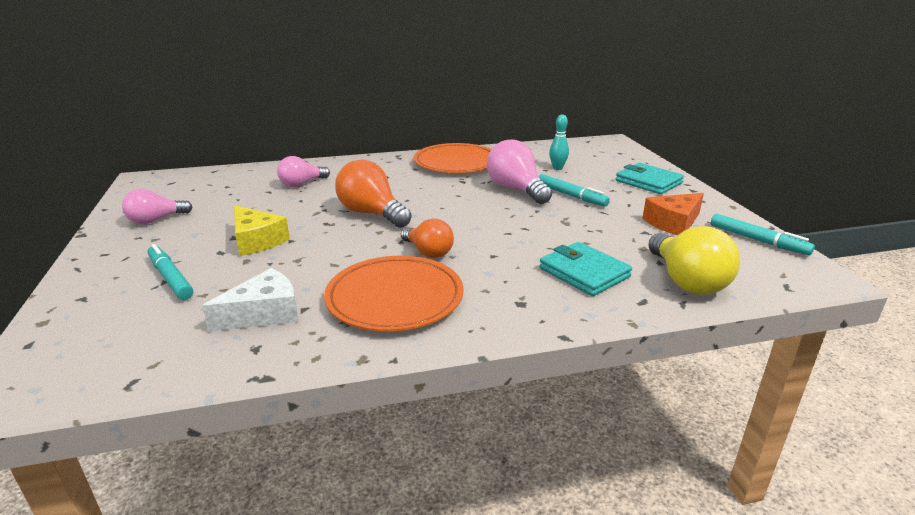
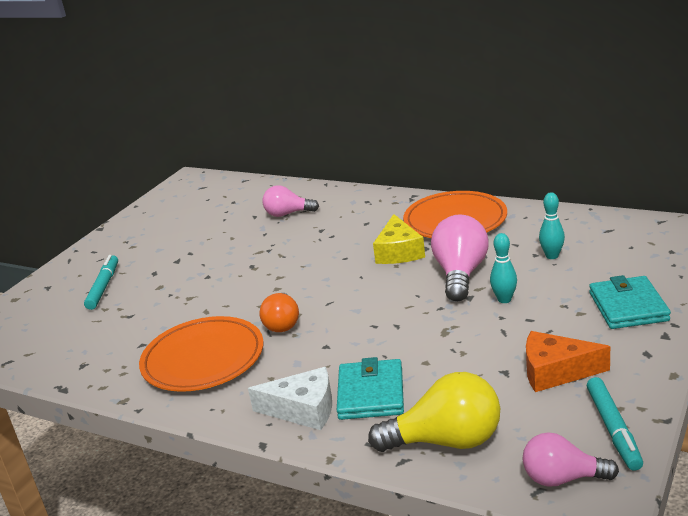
camera: 45 degrees right, 0 degrees up
pink light bulb [122,189,193,224] -> pink light bulb moved to [523,432,619,487]
white cheese [202,268,298,332] -> white cheese moved to [248,367,332,430]
yellow cheese [234,205,290,256] -> yellow cheese moved to [373,214,425,264]
orange light bulb [335,160,412,228] -> none
turquoise marker [539,174,610,207] -> turquoise bowling pin [490,233,517,303]
yellow light bulb [648,226,740,294] -> yellow light bulb turned 120 degrees counterclockwise [368,372,500,452]

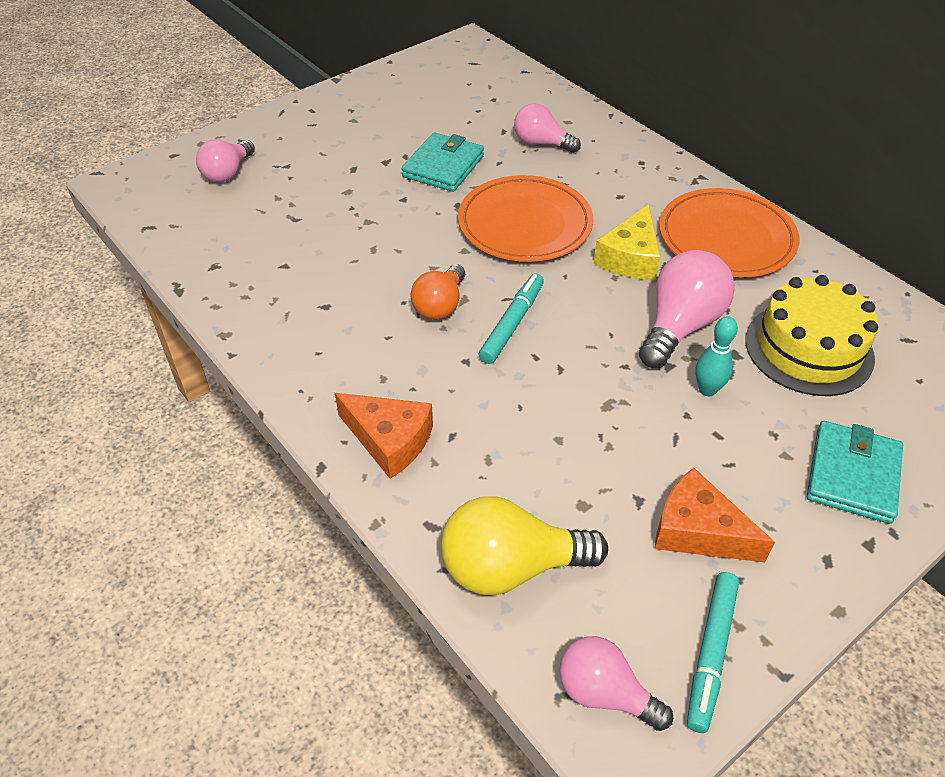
camera: 20 degrees right, 20 degrees up
turquoise marker [84,255,118,310] -> turquoise marker moved to [479,274,544,364]
orange plate [139,316,264,392] -> orange plate moved to [458,175,593,262]
white cheese [248,367,332,430] -> orange cheese [335,393,433,479]
turquoise wallet [337,357,404,420] -> turquoise wallet moved to [402,132,484,192]
yellow light bulb [368,372,500,452] -> yellow light bulb turned 150 degrees clockwise [441,496,608,596]
turquoise bowling pin [539,192,565,259] -> yellow cake [745,275,878,396]
none -> pink light bulb [196,139,255,182]

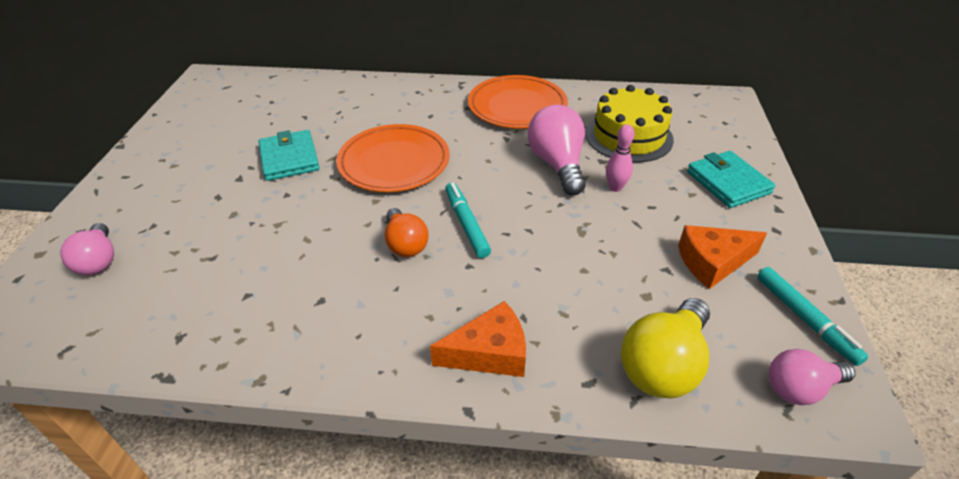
camera: 45 degrees left, 5 degrees down
pink light bulb [514,103,581,153] -> none
yellow cheese [593,204,660,280] -> none
turquoise bowling pin [695,316,738,396] -> pink bowling pin [606,125,634,192]

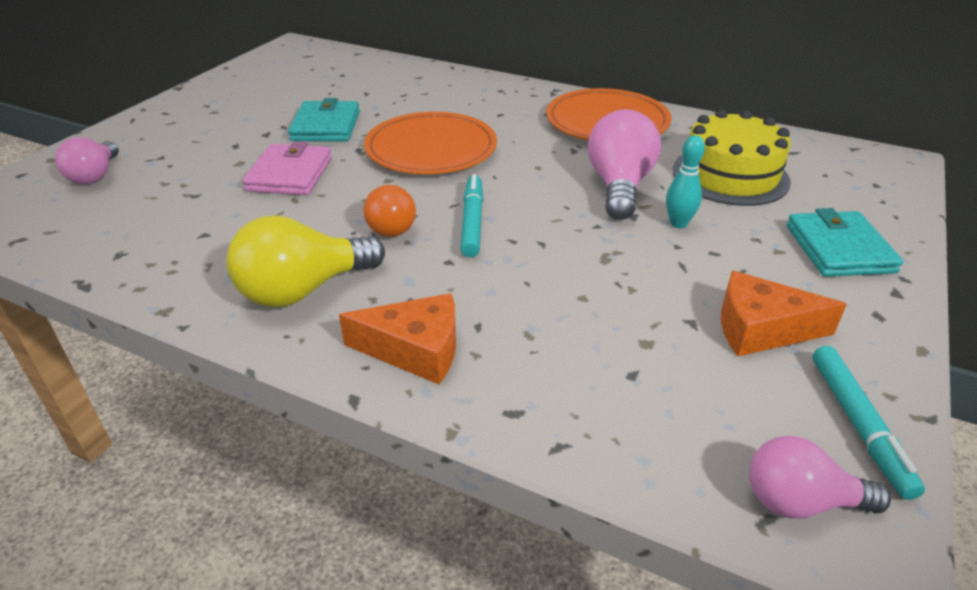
camera: 20 degrees right, 5 degrees down
pink bowling pin [606,125,634,192] -> turquoise bowling pin [666,135,705,228]
yellow light bulb [621,298,710,398] -> yellow light bulb moved to [226,215,385,307]
none -> pink wallet [242,141,332,195]

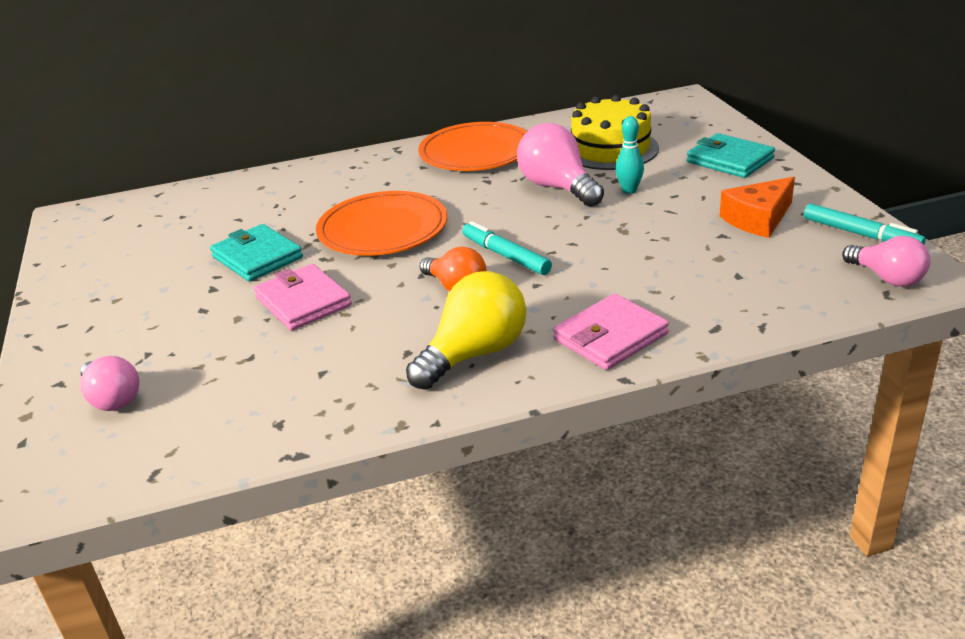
camera: 40 degrees left, 5 degrees down
yellow light bulb [226,215,385,307] -> yellow light bulb turned 150 degrees counterclockwise [406,271,527,390]
orange cheese [339,293,456,384] -> pink wallet [553,294,669,370]
pink light bulb [749,436,891,519] -> pink light bulb turned 90 degrees counterclockwise [842,236,930,287]

